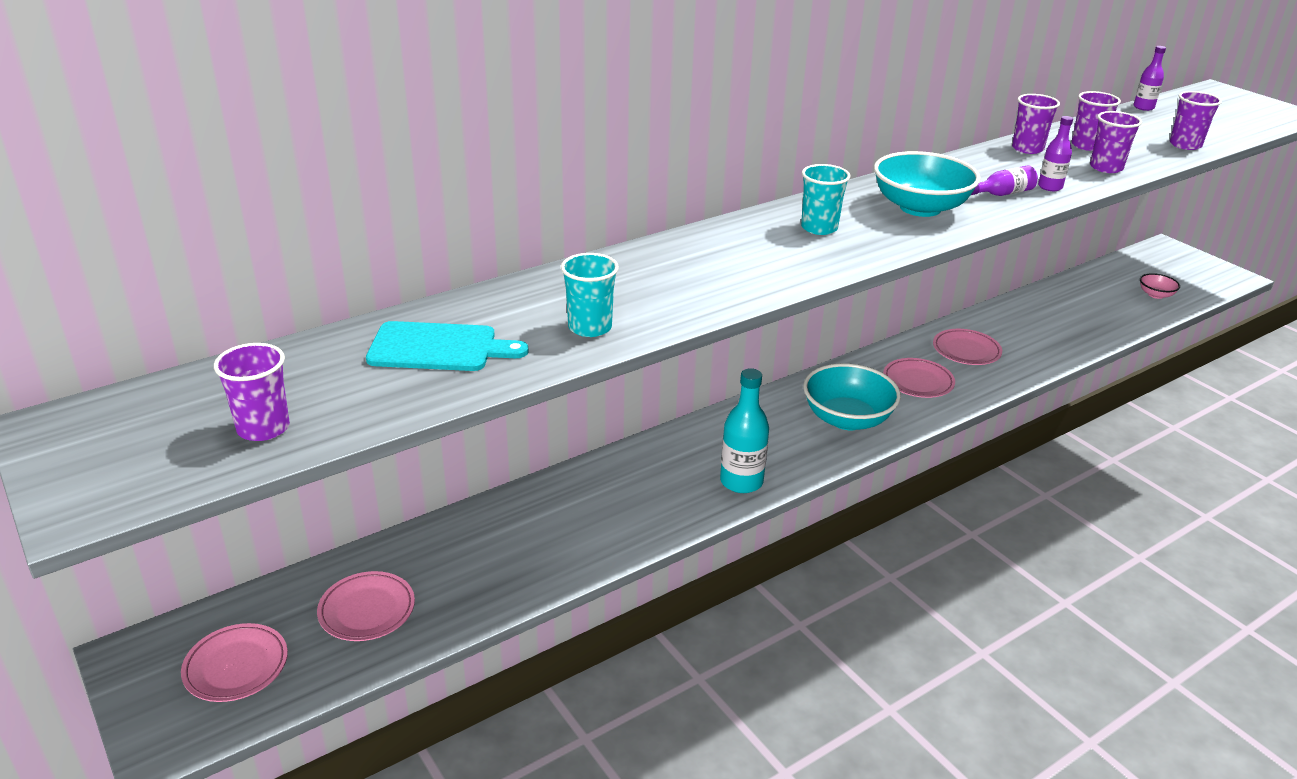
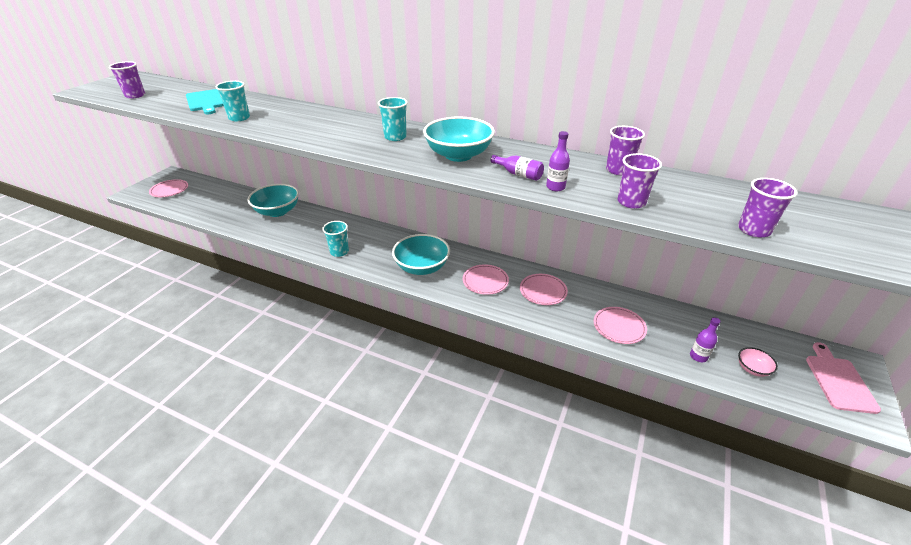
camera: 60 degrees right, 5 degrees up
pink plate [317,571,415,641] -> pink plate moved to [594,307,647,344]
turquoise bottle [720,368,769,493] -> turquoise cup [322,221,349,257]
purple cup [1072,91,1121,151] -> none
purple bottle [1133,46,1166,111] -> purple bottle moved to [690,317,720,362]
none -> turquoise bowl [247,184,299,217]
none -> pink cutting board [806,342,881,414]

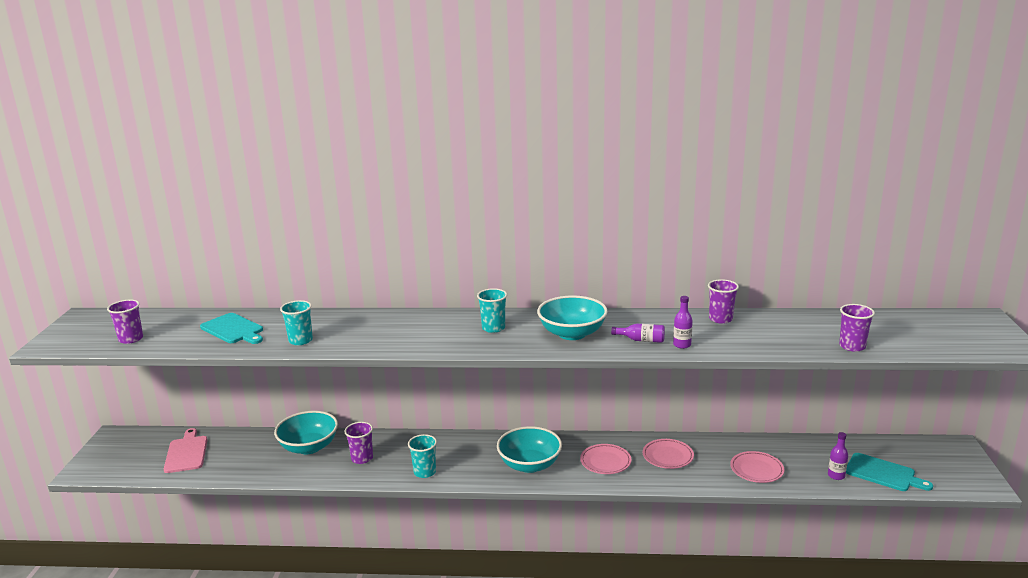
camera: 20 degrees left, 15 degrees down
pink plate [149,179,188,197] -> none
purple cup [617,153,662,209] -> purple cup moved to [344,422,373,464]
pink bowl [738,347,778,377] -> turquoise cutting board [846,453,933,491]
pink cutting board [806,342,881,414] -> pink cutting board moved to [164,428,208,473]

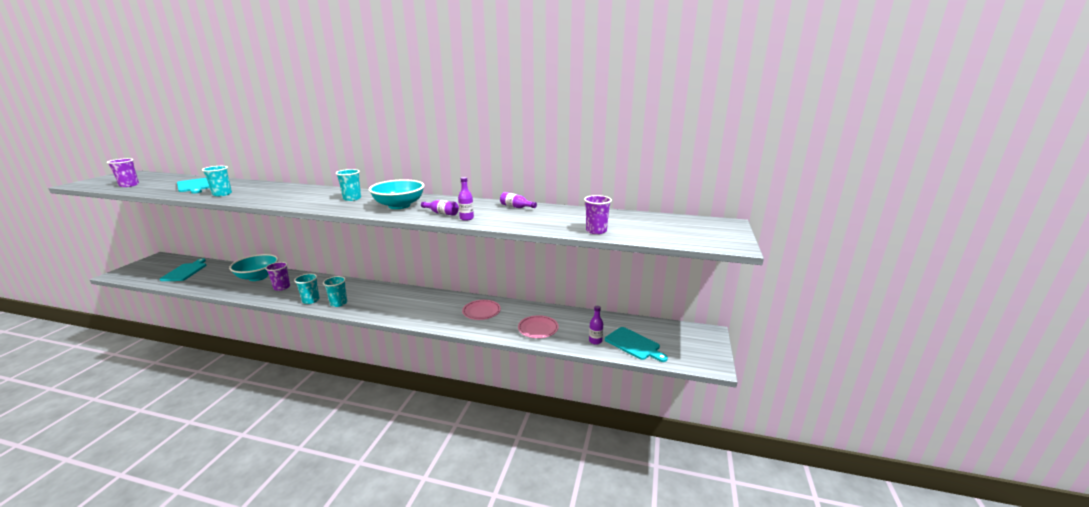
camera: 10 degrees right, 0 degrees up
pink cutting board [164,428,208,473] -> turquoise cutting board [160,258,207,281]
turquoise bowl [497,426,562,473] -> none
pink plate [580,444,631,474] -> none
purple cup [708,279,739,324] -> purple bottle [500,192,537,208]
none -> turquoise cup [323,276,347,307]

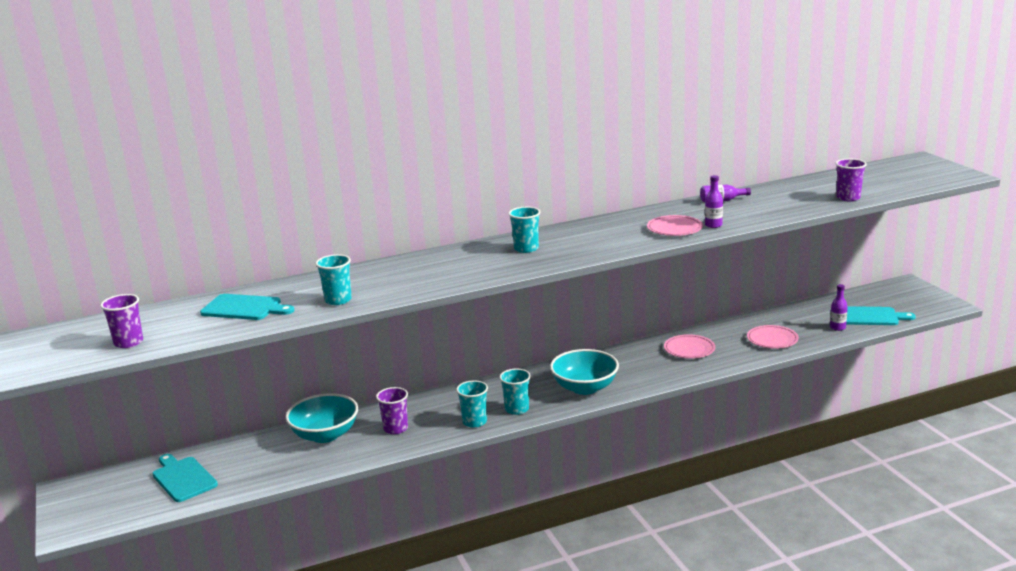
camera: 35 degrees left, 0 degrees up
turquoise bowl [369,179,424,209] -> turquoise bowl moved to [550,349,619,395]
purple bottle [421,200,459,216] -> pink plate [647,215,703,236]

